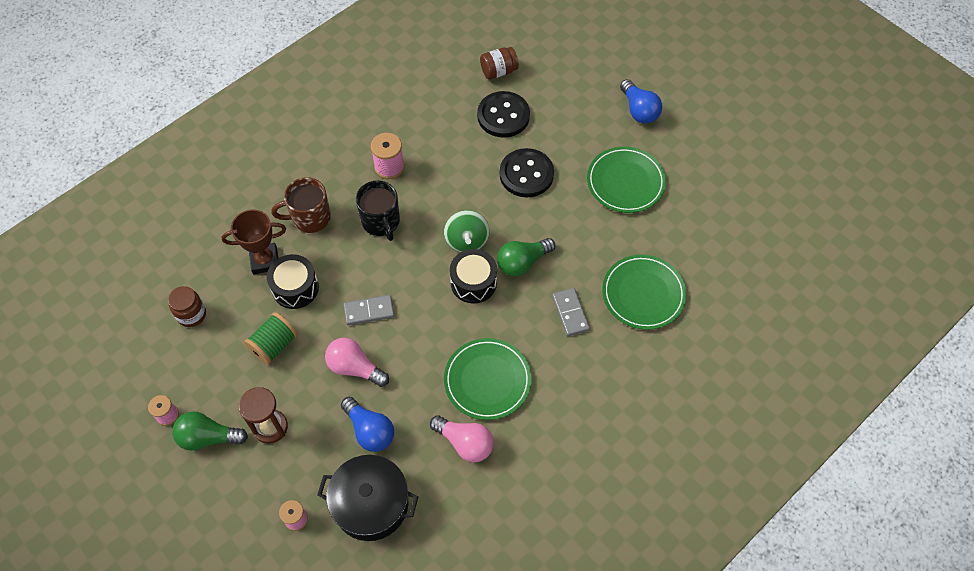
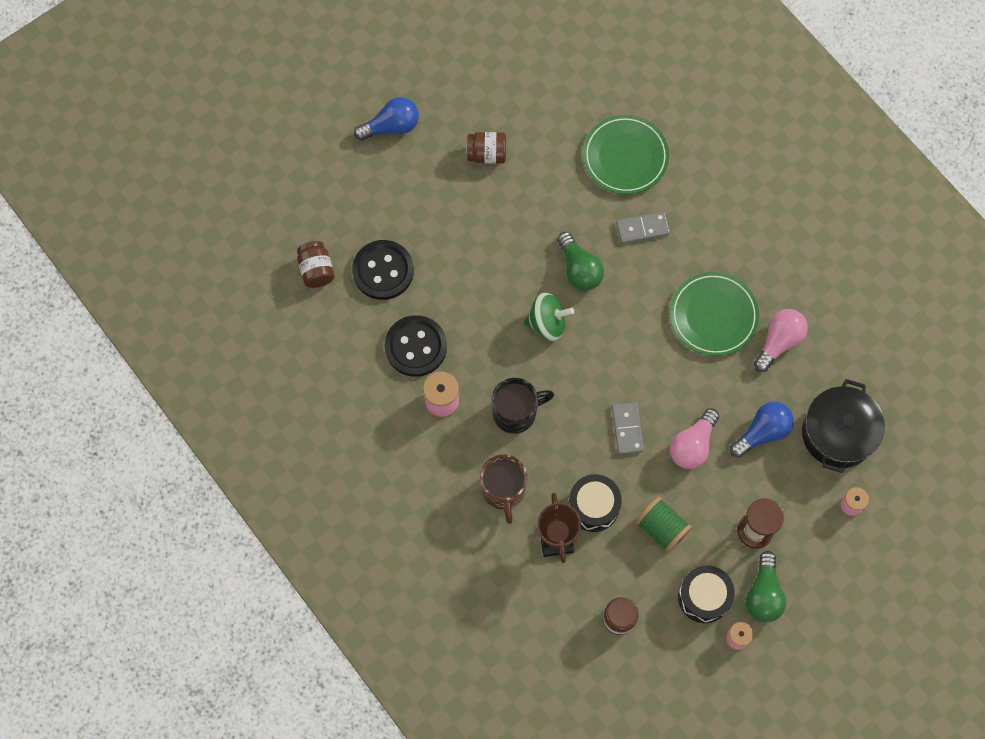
camera: 85 degrees left, 10 degrees up
black drum [450,249,497,303] -> black drum moved to [678,566,735,623]
black button [500,148,554,197] -> black button moved to [385,315,447,377]
green plate [587,146,666,213] -> brown jar [467,132,506,164]

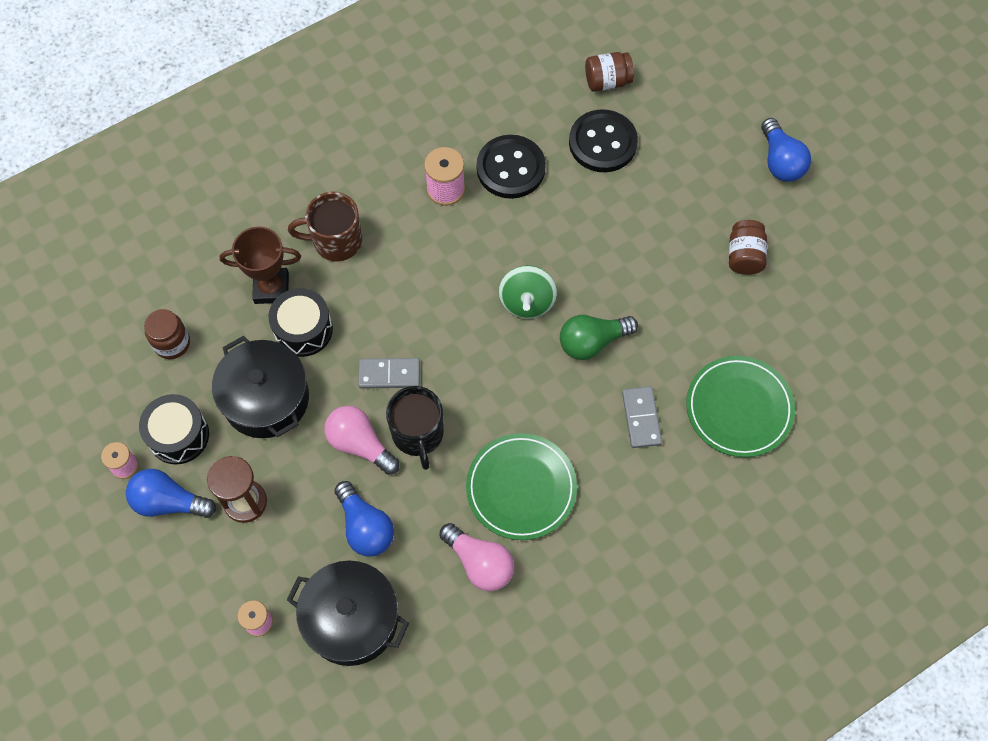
camera: 95 degrees right, 5 degrees down
black mug [492,378,554,434] -> black mug moved to [386,386,444,470]
green spool [635,497,692,553] -> black pot [212,336,309,438]
green light bulb [746,551,786,622] -> blue light bulb [126,469,216,518]

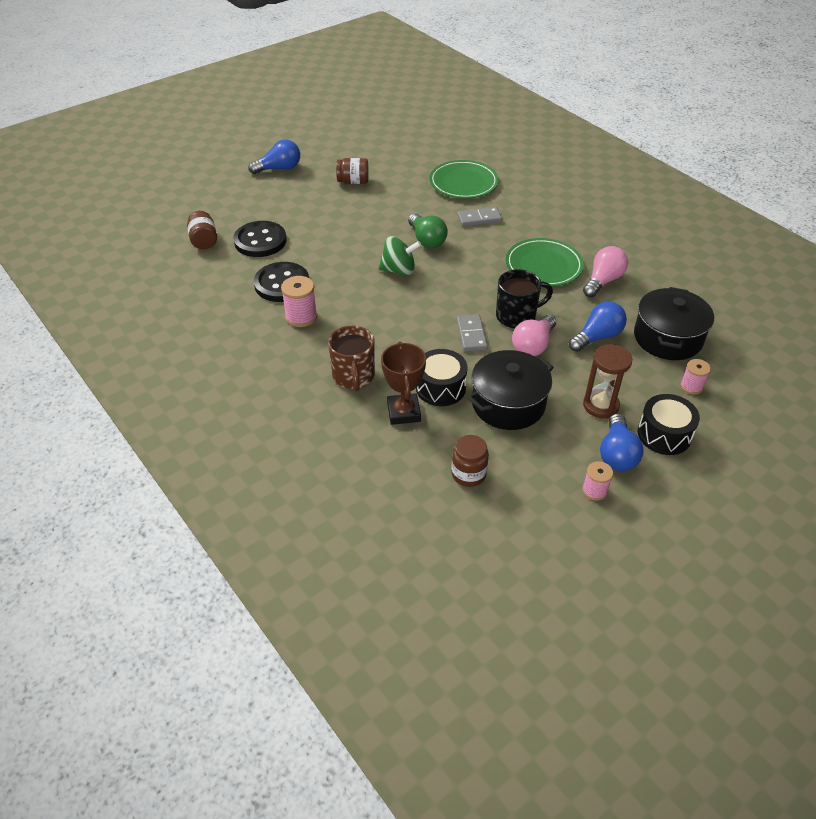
camera: 95 degrees left, 20 degrees down
black drum [139,394,209,464] -> black drum moved to [638,394,700,455]

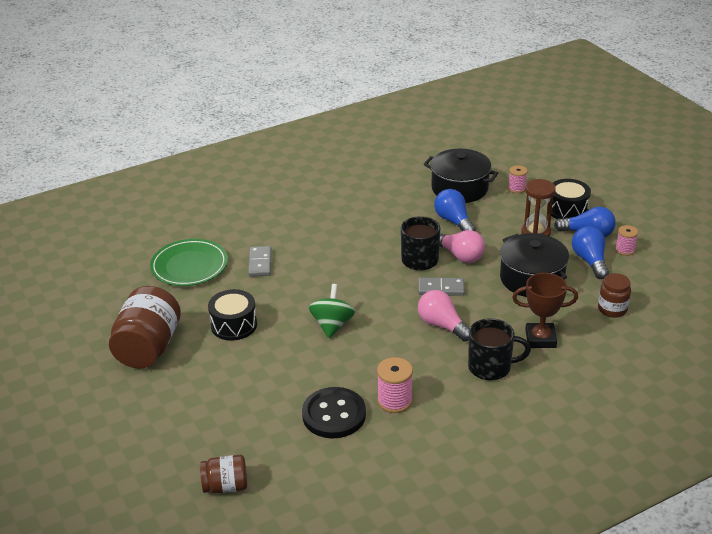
camera: 80 degrees left, 10 degrees down
black button [233,221,287,257] -> none
blue light bulb [248,140,300,174] -> blue light bulb moved to [572,226,609,279]
brown mug [328,326,375,392] -> black mug [468,318,531,380]
brown jar [336,158,369,184] -> brown jar [109,286,181,369], size x1.85
green light bulb [408,213,448,248] -> none
black drum [416,349,468,406] -> black drum moved to [208,289,257,341]
green plate [506,238,584,287] -> none
pink light bulb [583,246,628,297] -> pink light bulb moved to [418,290,470,342]

